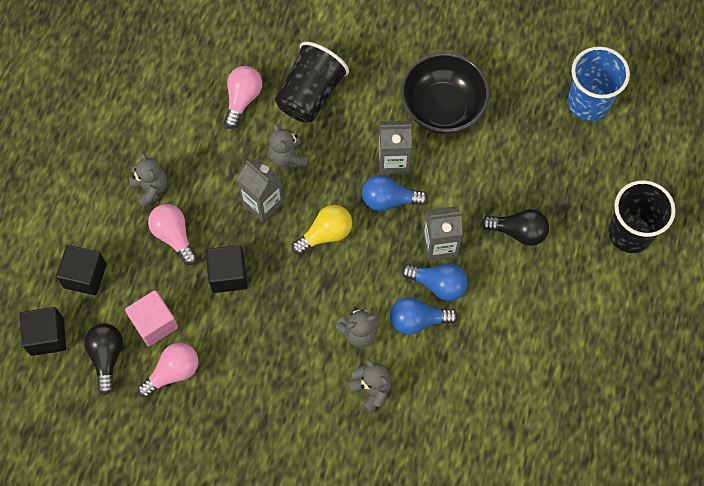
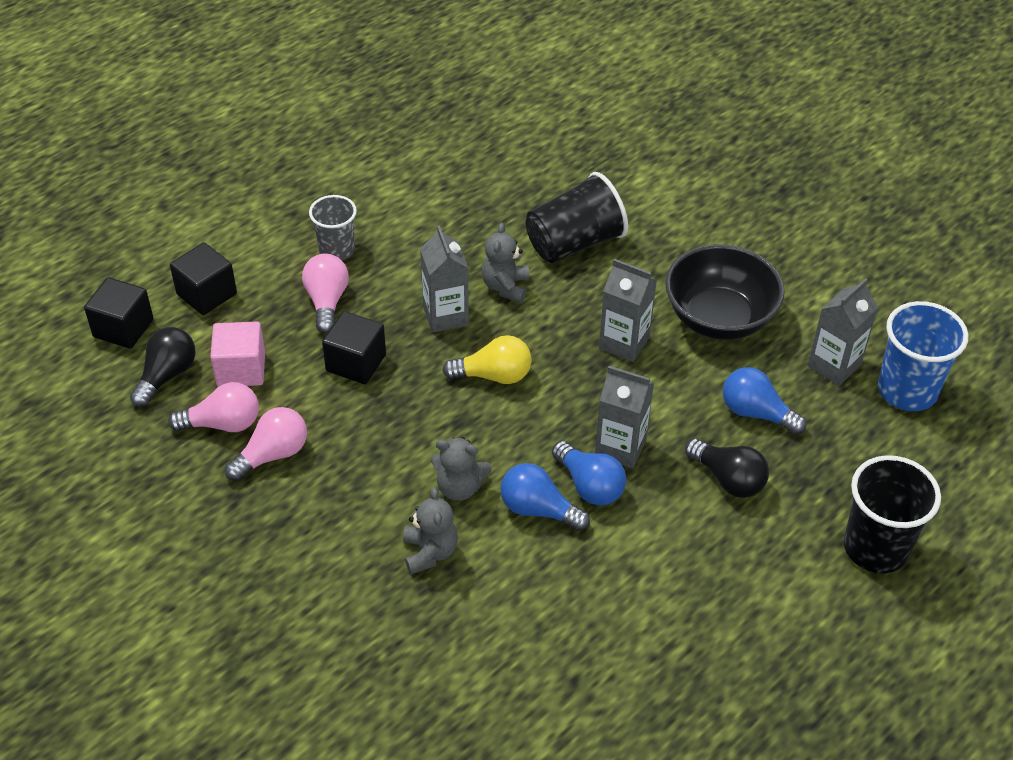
camera: 30 degrees right, 20 degrees down
grey teddy bear [129,152,167,208] -> grey cup [309,195,357,260]
pink light bulb [224,66,262,129] -> pink light bulb moved to [225,407,307,481]
blue light bulb [362,175,428,211] -> blue light bulb moved to [723,367,806,435]
none -> grey carton [808,278,878,386]

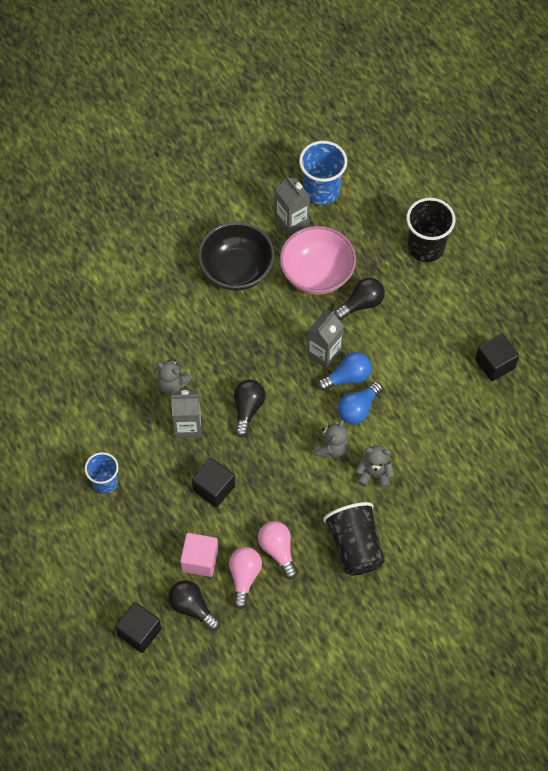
camera: 75 degrees left, 15 degrees up
black cube [170,242,237,315] -> black cube moved to [475,334,519,381]
pink light bulb [302,253,349,334] -> none
grey cup [309,195,357,260] -> blue cup [85,452,119,494]
yellow light bulb [442,335,532,384] -> black light bulb [234,380,266,437]
black cup [526,172,628,263] -> black cup moved to [323,502,385,576]
grey carton [599,259,657,362] -> none
blue light bulb [723,367,806,435] -> pink bowl [280,226,356,295]

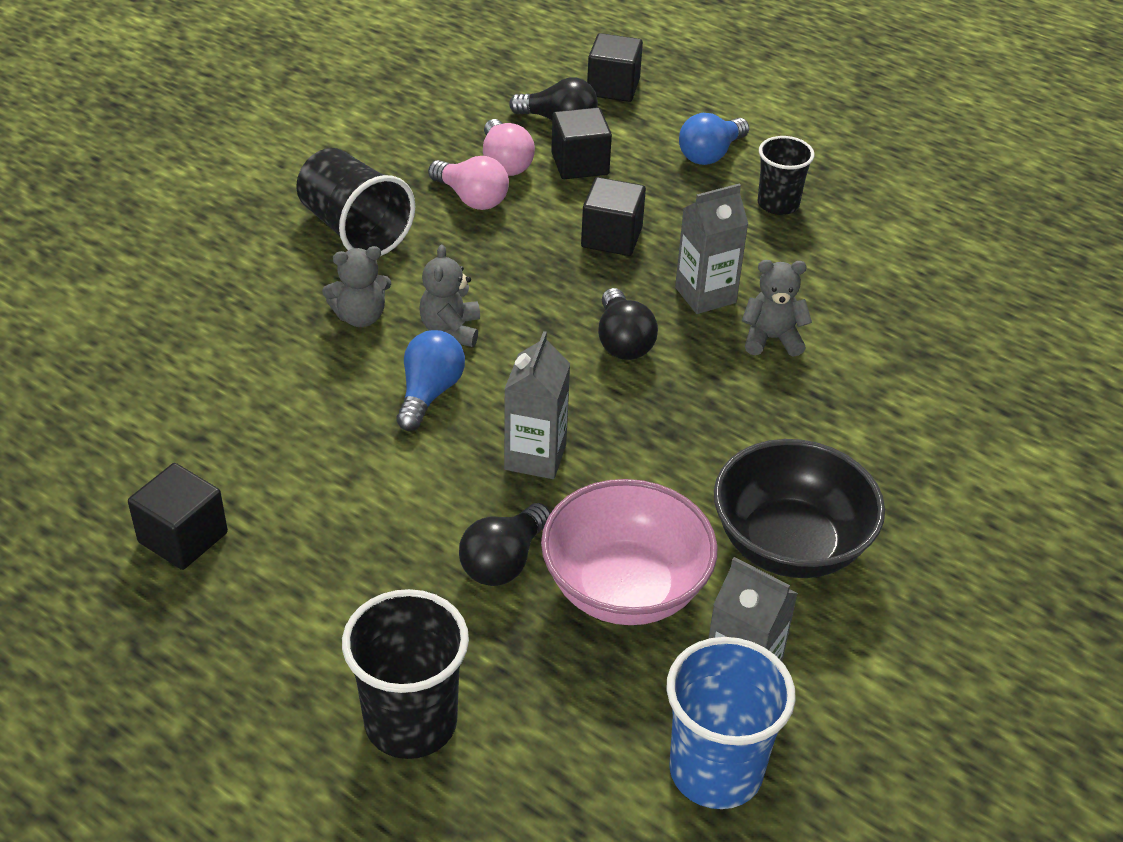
camera: 155 degrees right, 20 degrees down
blue cup [85,452,119,494] -> black cup [758,136,814,215]
pink cube [180,533,218,577] -> black cube [551,107,612,179]
blue light bulb [318,352,372,391] -> blue light bulb moved to [679,113,749,165]

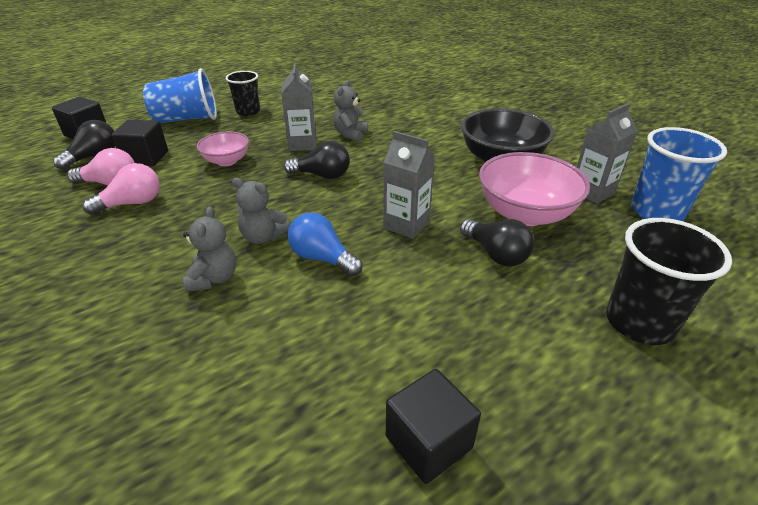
camera: 70 degrees left, 5 degrees down
black cup [296,148,415,256] -> none
black cube [581,177,646,256] -> pink bowl [197,131,249,166]
blue light bulb [679,113,749,165] -> blue cup [143,68,217,123]

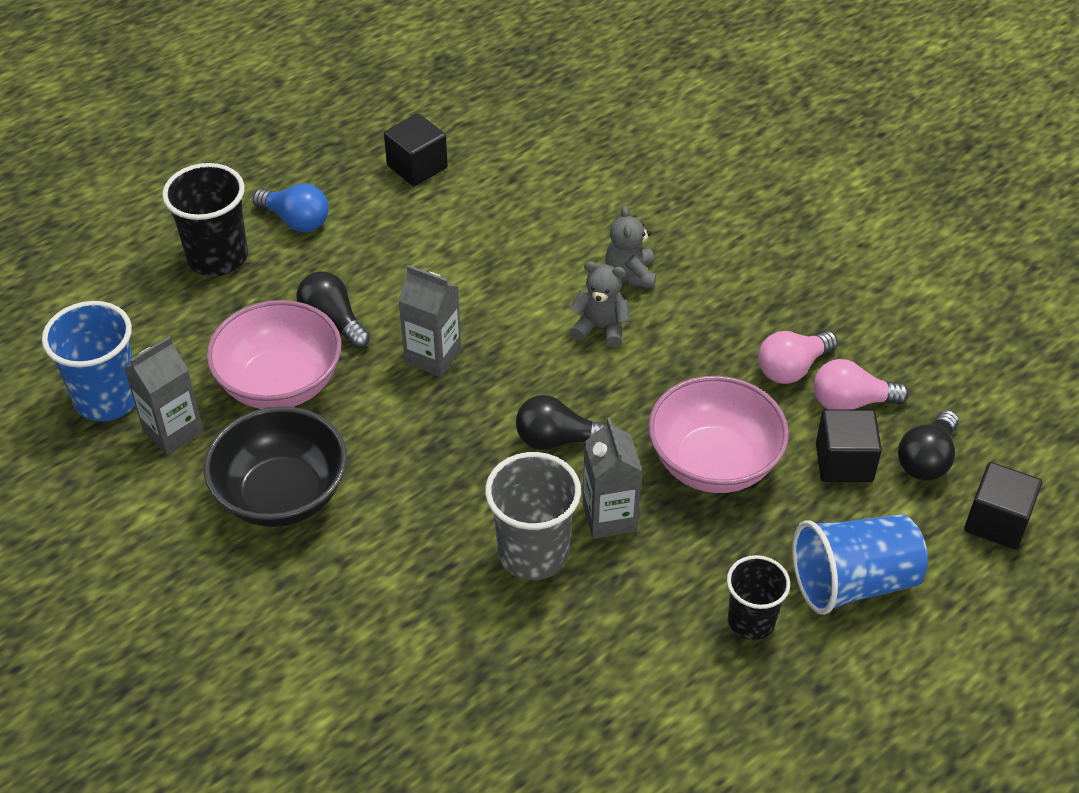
camera: 175 degrees right, 10 degrees up
pink bowl [197,131,249,166] -> pink bowl [648,376,789,493], size x1.76
blue light bulb [288,213,363,276] -> blue light bulb moved to [253,183,329,232]
grey teddy bear [333,80,368,142] -> grey cup [485,452,581,580]

